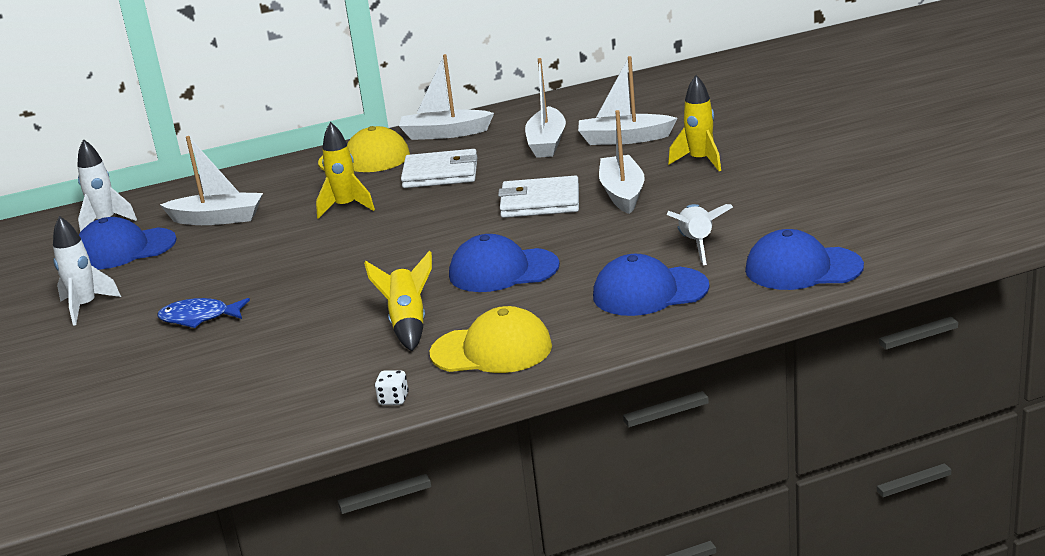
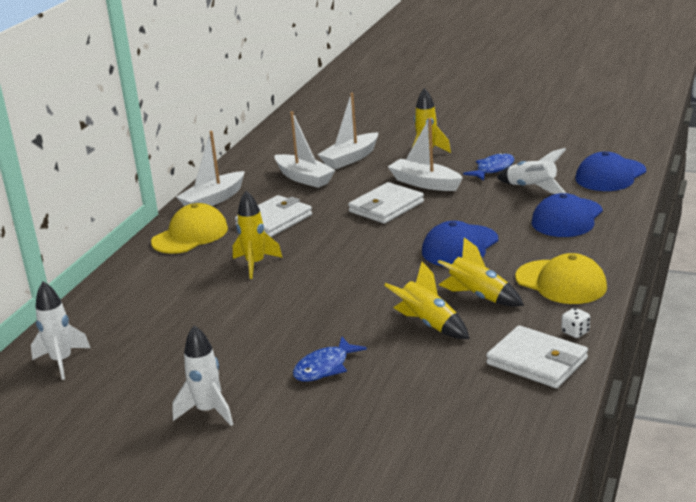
camera: 50 degrees left, 0 degrees up
blue cap [79,217,177,270] -> none
white boat [160,136,263,225] -> none
yellow cap [429,306,552,373] -> yellow cap turned 90 degrees clockwise [515,253,607,304]
none -> yellow rocket [384,262,469,339]
none -> blue fish [463,152,515,181]
none -> white wallet [486,325,588,388]

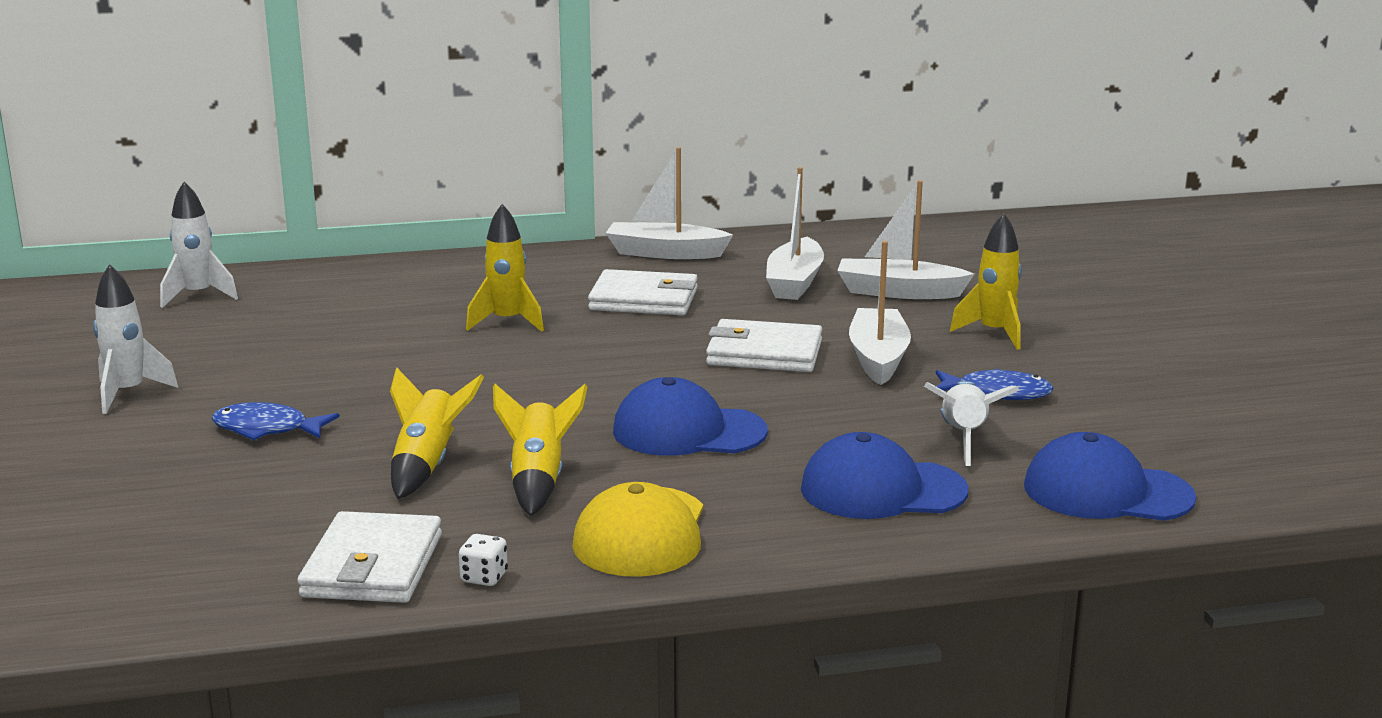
camera: 55 degrees right, 5 degrees down
yellow cap [151,203,228,254] -> none

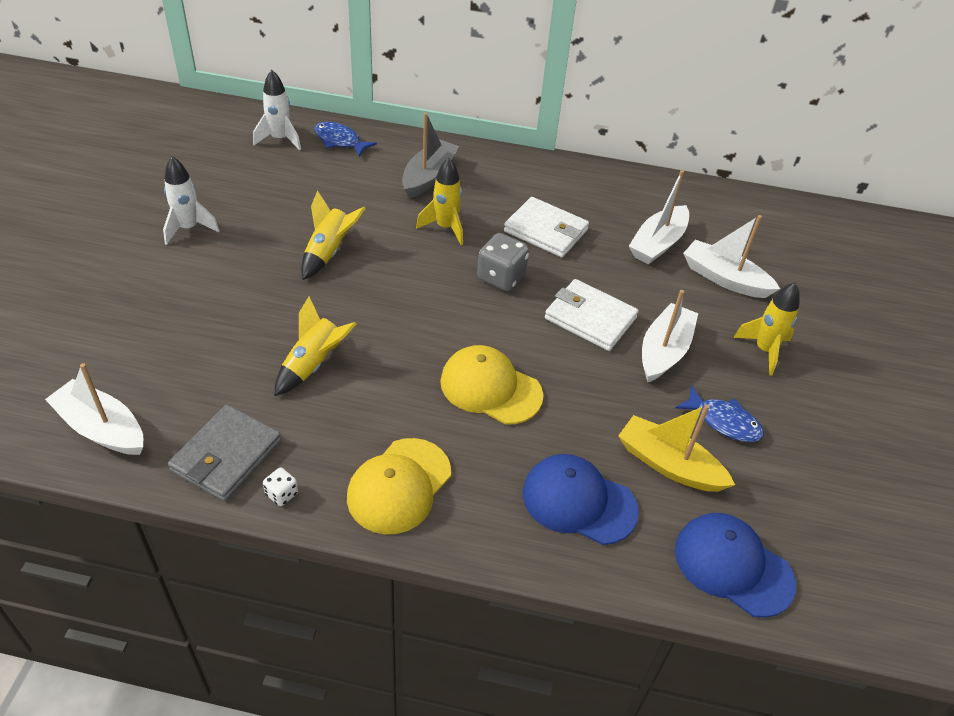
camera: 20 degrees right, 25 degrees up
blue fish [211,402,340,440] -> blue fish moved to [314,122,377,157]
white wallet [297,511,442,603] -> grey wallet [168,405,281,502]
yellow rocket [493,384,588,516] -> yellow rocket moved to [301,191,366,280]
white boat [606,147,733,259] -> white boat moved to [45,363,143,455]
blue cap [613,377,768,456] -> yellow cap [440,345,543,425]
white rocket [924,381,1019,466] -> yellow boat [618,404,735,492]
none -> grey boat [402,113,459,198]
none -> grey dice [477,233,529,291]

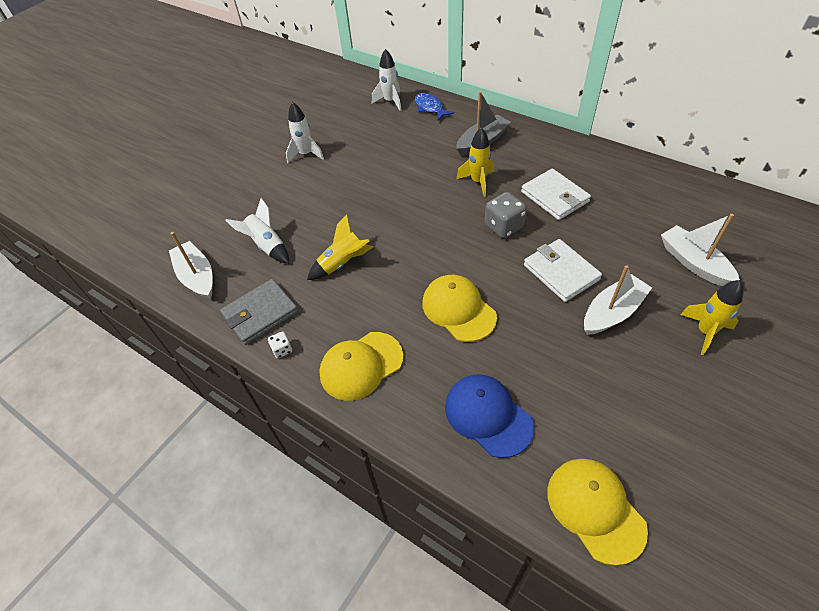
camera: 30 degrees right, 5 degrees up
yellow rocket [301,191,366,280] -> none
yellow boat [618,404,735,492] -> none
white boat [629,170,689,264] -> none
blue cap [675,513,796,618] -> yellow cap [547,459,648,566]
blue fish [676,385,764,442] -> none
none -> white rocket [225,198,289,264]

